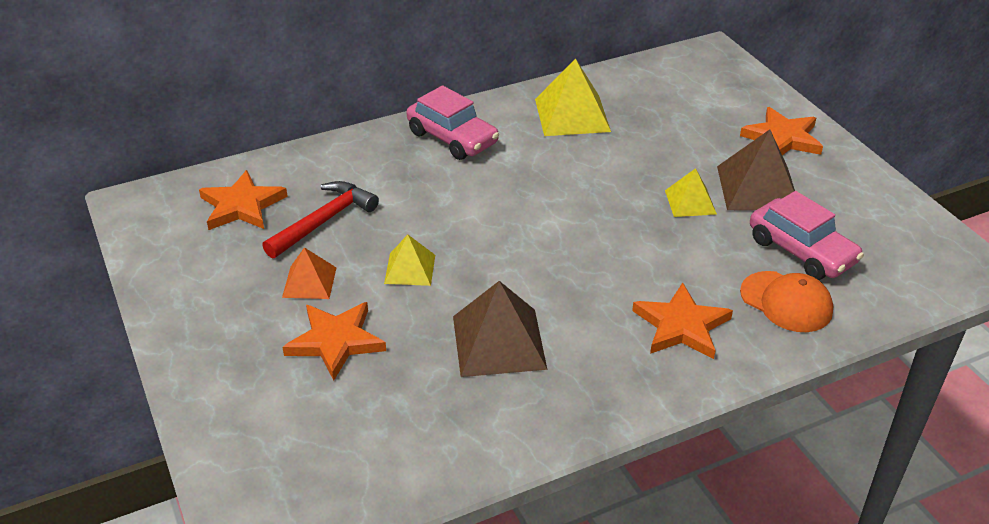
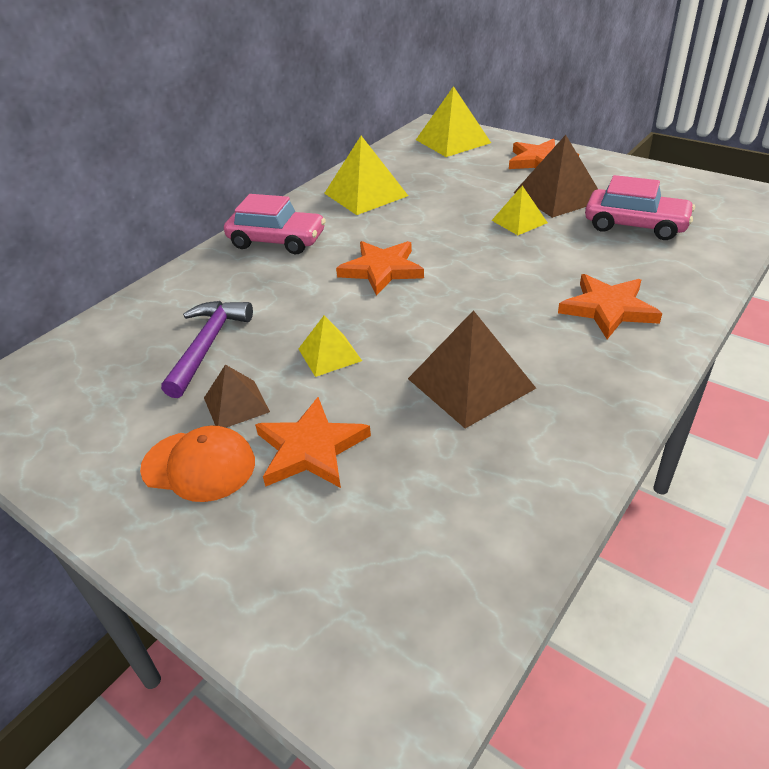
camera: 25 degrees left, 0 degrees up
orange star [199,170,288,230] -> orange star moved to [336,241,424,296]
red hammer [262,181,379,259] -> purple hammer [161,301,253,398]
orange pyramid [282,247,336,299] -> brown pyramid [204,364,270,428]
orange cap [740,271,833,332] -> orange cap moved to [140,425,255,502]
none -> yellow pyramid [416,86,491,157]

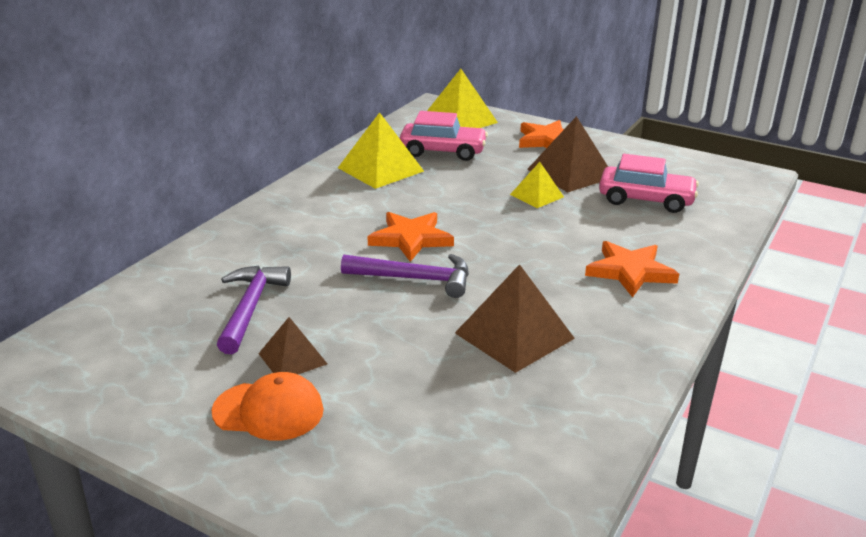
camera: 10 degrees left, 10 degrees down
pink car [224,194,326,254] -> pink car moved to [399,111,488,161]
orange star [255,397,371,488] -> none
yellow pyramid [298,315,362,377] -> none
none -> purple hammer [341,254,469,298]

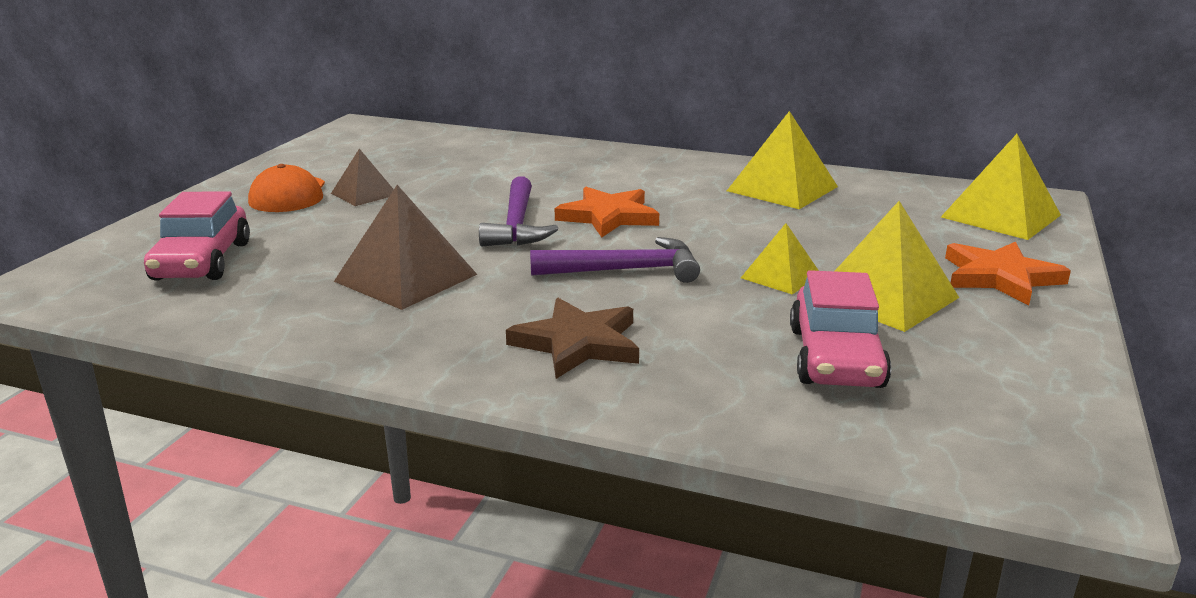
camera: 80 degrees right, 5 degrees down
purple hammer [217,266,291,354] -> purple hammer moved to [530,237,700,283]
pink car [399,111,488,161] -> pink car moved to [144,191,250,281]
brown pyramid [527,116,608,192] -> yellow pyramid [835,201,959,332]
orange star [585,241,679,297] -> brown star [506,298,639,379]

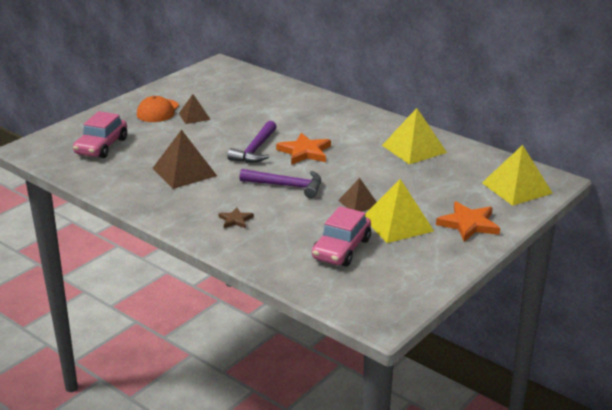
camera: 20 degrees right, 5 degrees up
brown star [506,298,639,379] -> brown star [219,207,254,228], size x0.56
yellow pyramid [741,223,819,295] -> brown pyramid [338,178,377,212]

